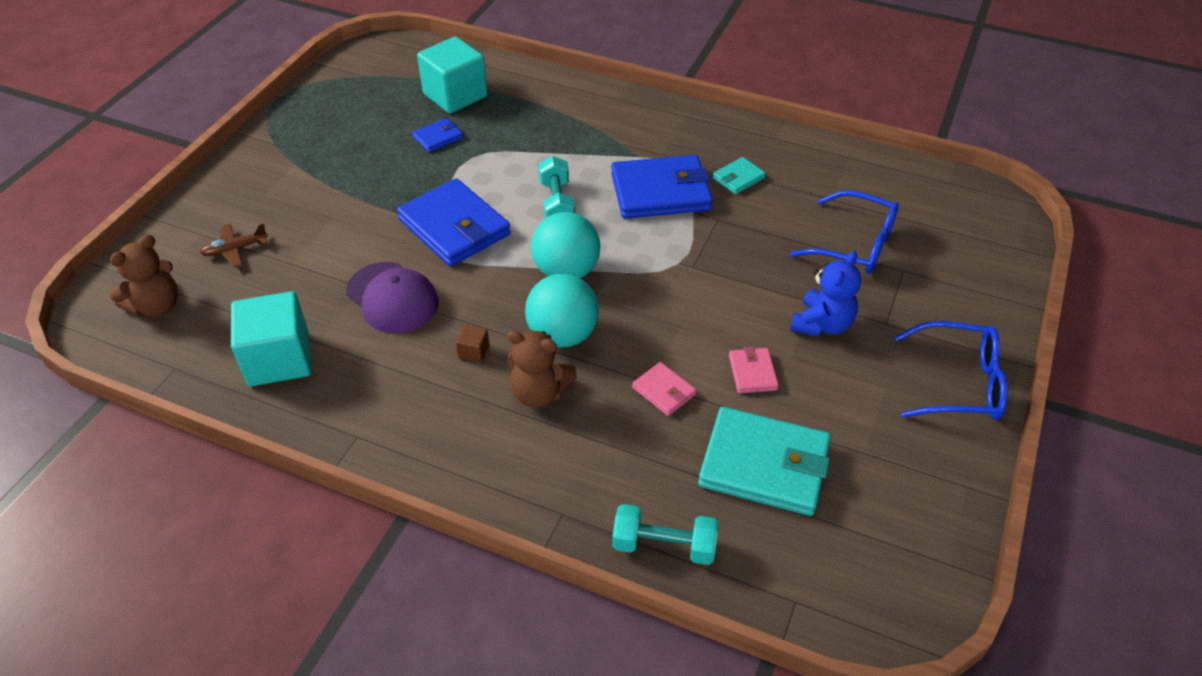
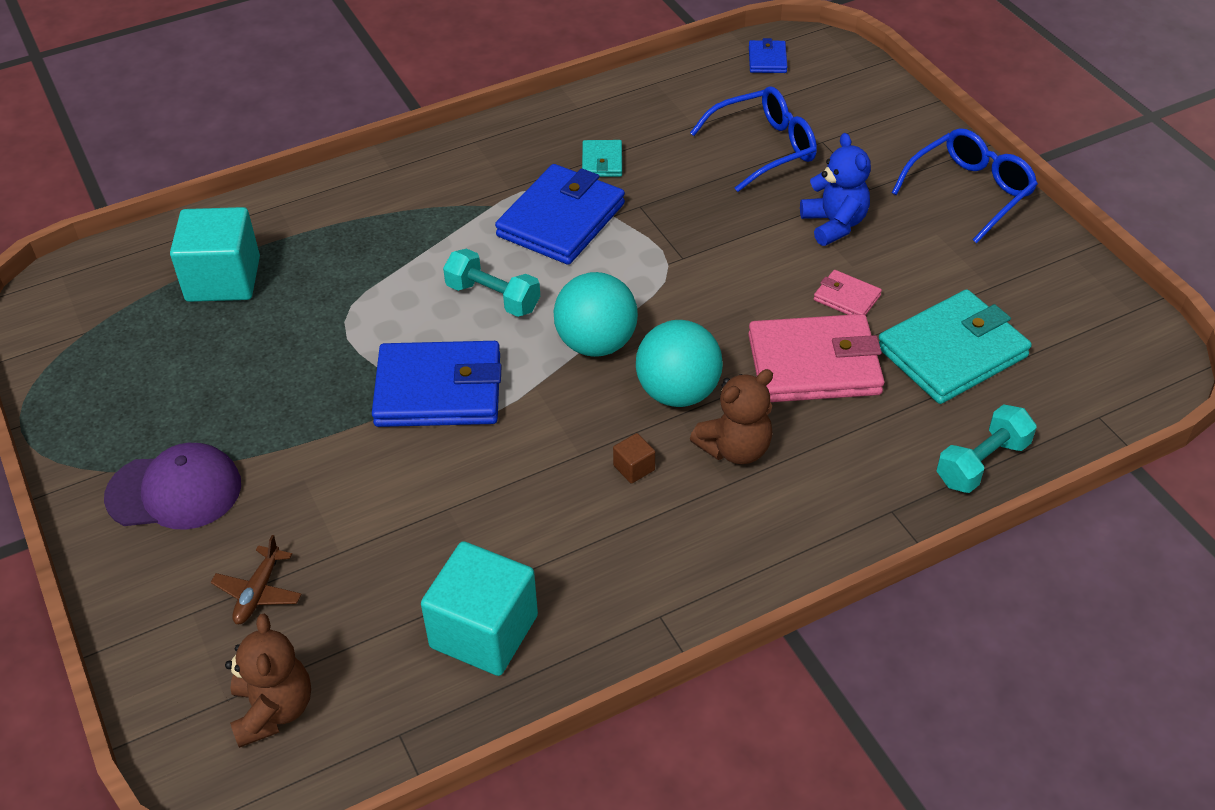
camera: 50 degrees left, 0 degrees up
purple cap [346,262,438,333] -> purple cap moved to [104,443,241,530]
blue wallet [412,118,463,152] -> blue wallet moved to [749,38,788,73]
pink wallet [632,362,696,416] -> pink wallet [748,314,885,402], size x2.11

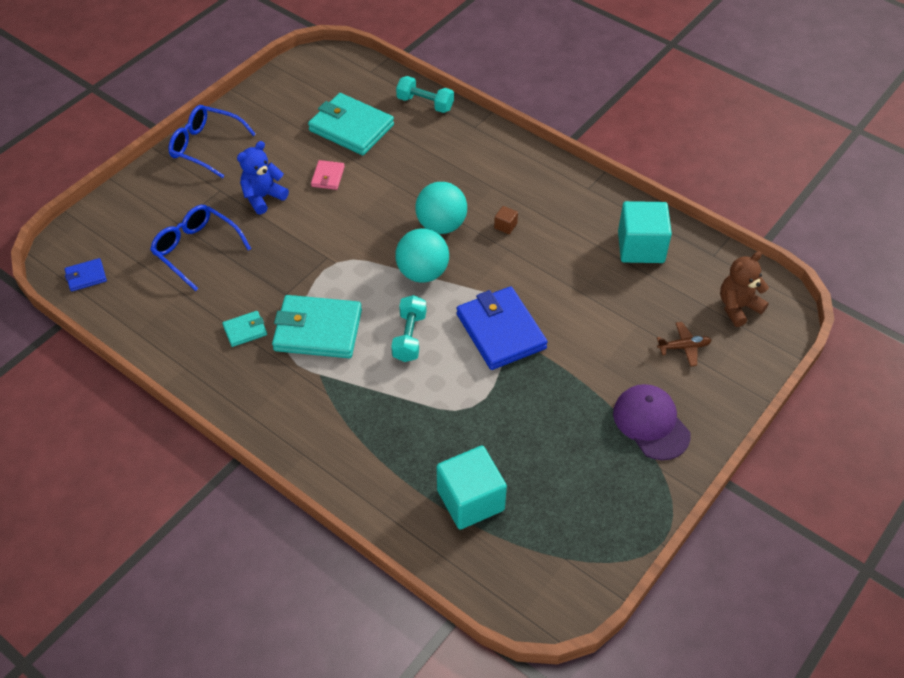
camera: 115 degrees left, 5 degrees up
blue wallet [495,164,625,265] -> turquoise wallet [272,295,362,358]
brown teddy bear [690,369,773,464] -> none
pink wallet [748,314,885,402] -> none

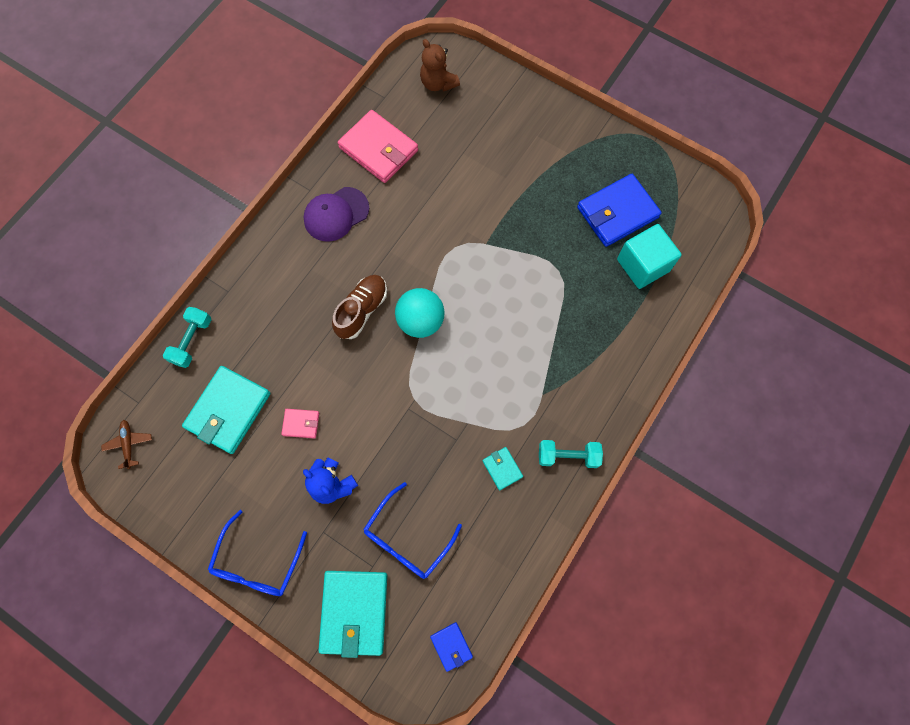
camera: 95 degrees left, 20 degrees up
turquoise wallet [272,295,362,358] -> turquoise wallet moved to [318,571,387,658]
turquoise dumbbell [391,295,426,362] -> turquoise dumbbell moved to [539,440,603,468]
turquoise ball [415,182,467,234] -> brown shoe [332,275,387,339]
blue wallet [457,286,548,370] -> blue wallet moved to [577,174,662,247]
brown cube [494,206,518,234] -> none
purple cap [613,384,691,460] -> purple cap moved to [304,187,369,242]
turquoise cube [618,201,672,263] -> pink wallet [338,110,418,183]
brown plane [657,322,712,367] -> brown plane moved to [101,420,152,469]

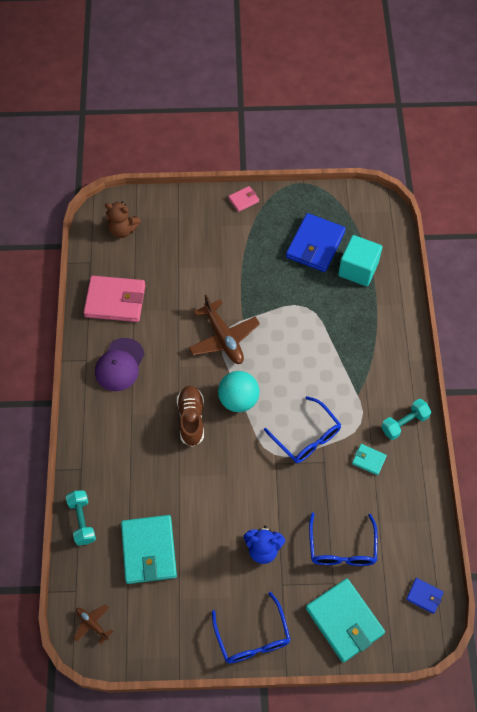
camera: 35 degrees left, 10 degrees down
pink wallet [281,409,319,439] -> pink wallet moved to [228,186,259,212]
none -> brown plane [188,295,260,364]
none -> blue glasses [264,396,341,463]

